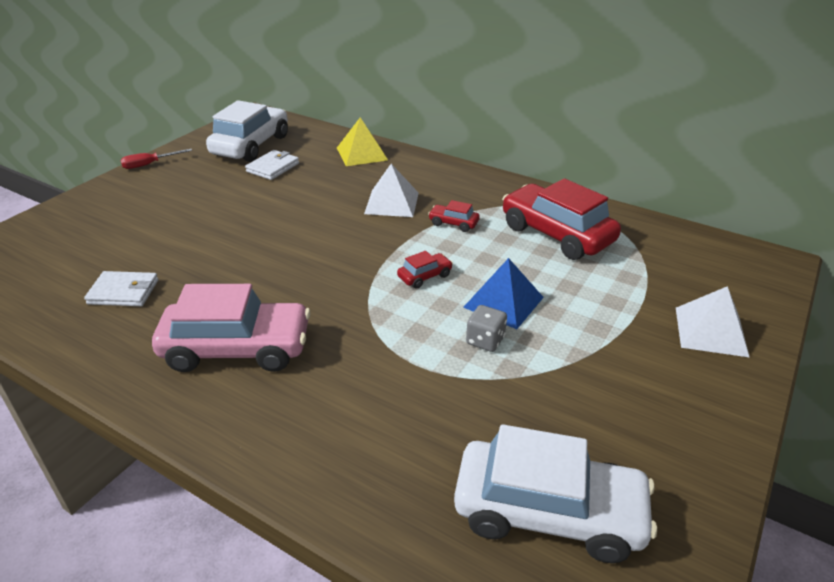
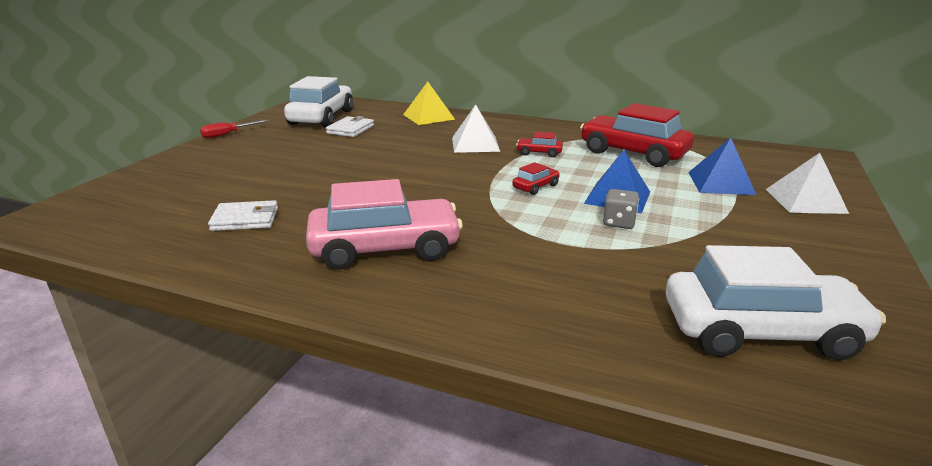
camera: 10 degrees left, 10 degrees down
none -> blue pyramid [688,138,756,195]

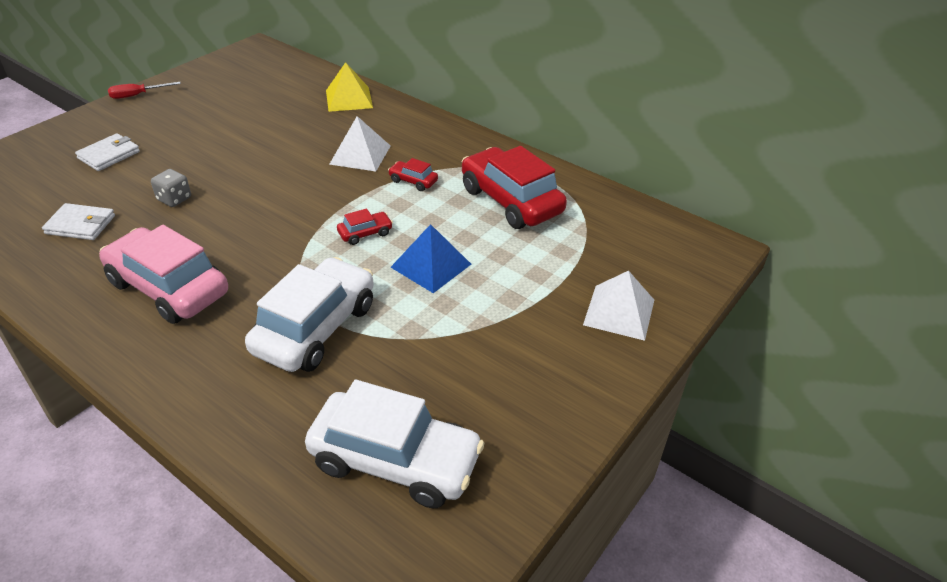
camera: 15 degrees right, 15 degrees up
white car [284,76,353,127] -> white car moved to [245,257,374,372]
pink car [306,179,463,270] -> pink car turned 150 degrees counterclockwise [99,225,228,324]
white wallet [326,116,374,137] -> white wallet moved to [75,133,140,171]
grey dice [603,189,639,229] -> grey dice moved to [151,169,191,207]
blue pyramid [688,138,756,195] -> none

